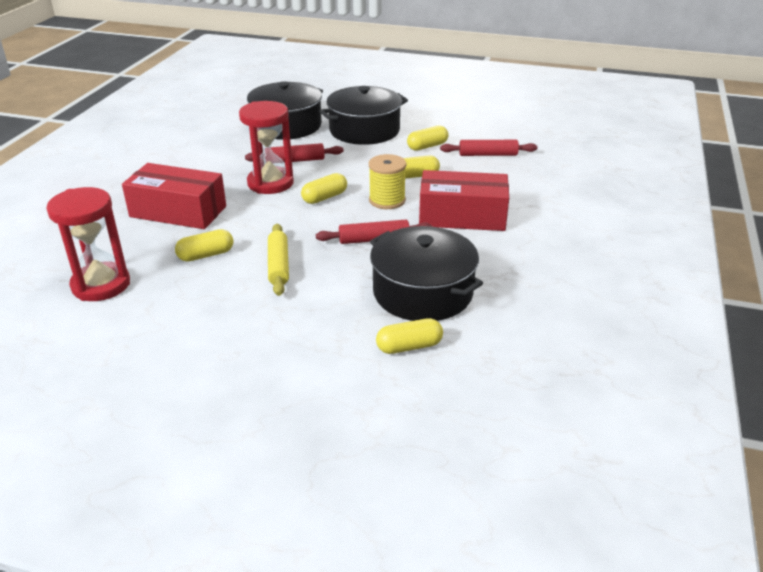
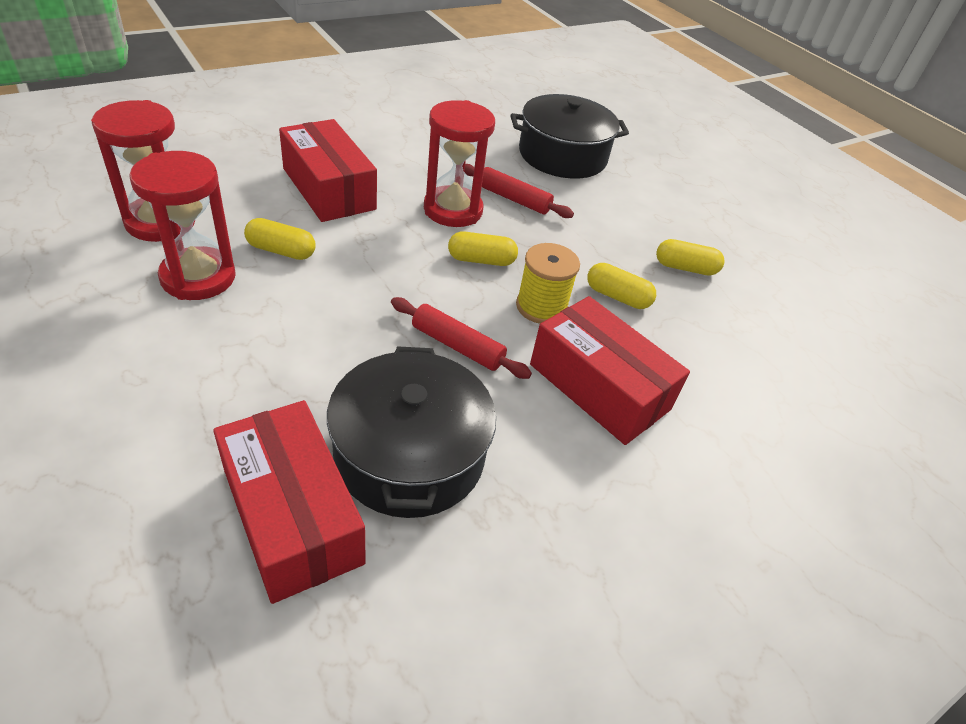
camera: 35 degrees right, 10 degrees up
yellow rolling pin [268,224,289,296] -> none
black pot [319,86,408,145] -> none
yellow capsule [376,318,443,354] -> red box [213,400,366,604]
red rolling pin [440,140,537,156] -> none
none -> red hourglass [129,151,236,300]

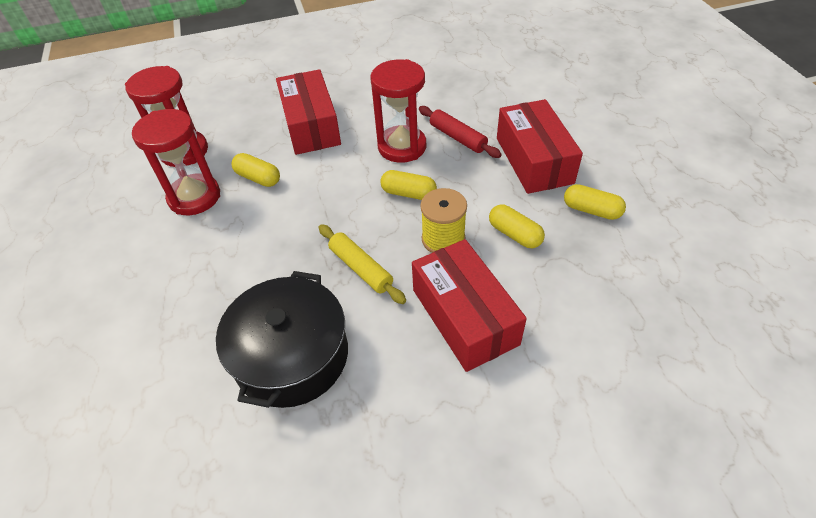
camera: 25 degrees right, 5 degrees up
red box [213,400,366,604] -> red box moved to [497,99,583,194]
red rolling pin [391,297,532,379] -> yellow rolling pin [319,224,406,304]
black pot [511,94,629,179] -> none

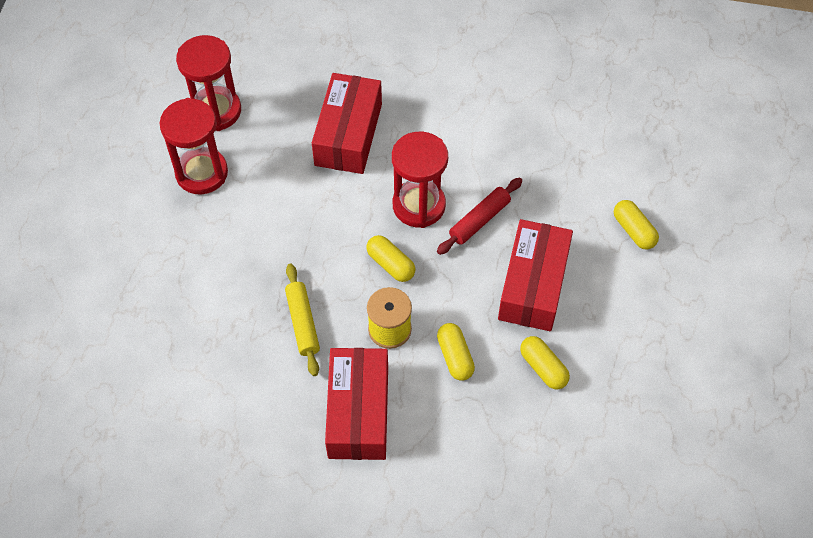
camera: 25 degrees right, 10 degrees up
black pot [216,271,348,408] -> none
yellow capsule [232,153,280,187] -> yellow capsule moved to [614,200,659,249]
red rolling pin [419,106,502,158] -> red rolling pin turned 60 degrees clockwise [437,178,522,255]

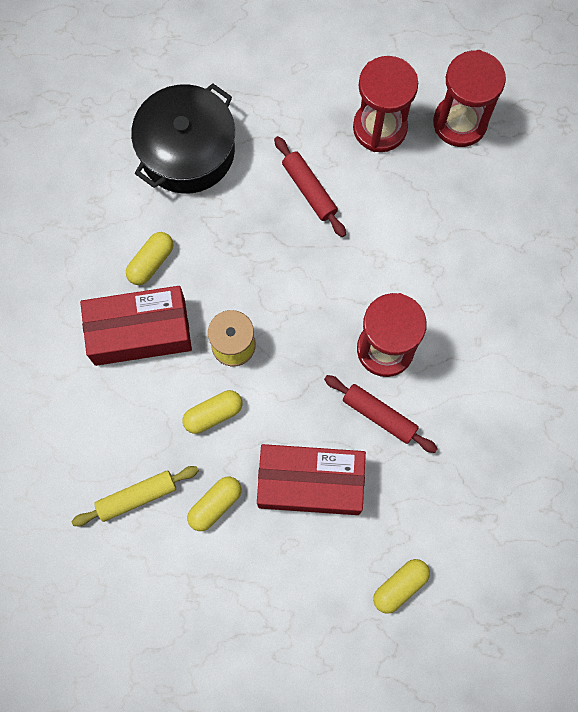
camera: 80 degrees right, 15 degrees up
yellow rolling pin [285,263,320,376] -> yellow rolling pin moved to [72,466,199,526]
red box [312,73,382,174] -> none
yellow capsule [367,235,415,282] -> yellow capsule moved to [126,232,173,285]
none -> black pot [131,83,235,194]
none -> red rolling pin [274,136,346,237]

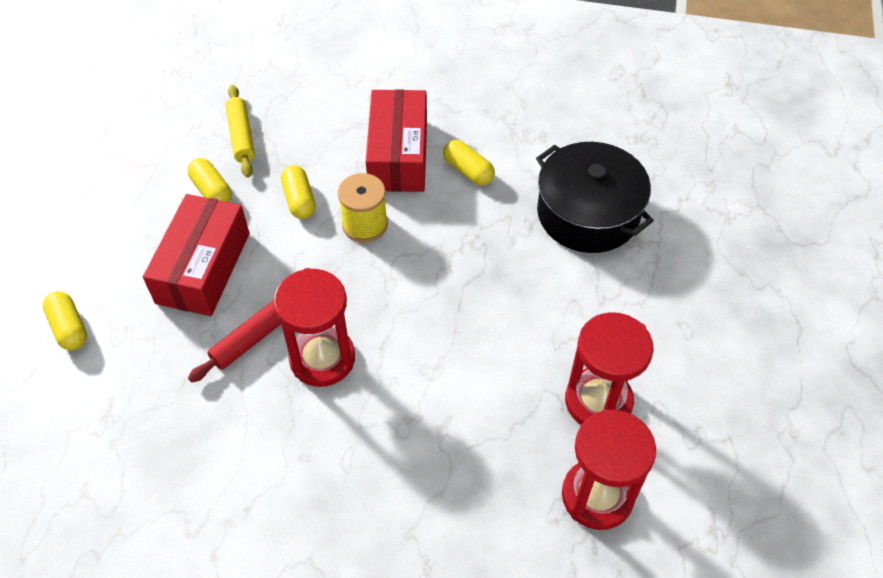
camera: 100 degrees right, 20 degrees down
red rolling pin [274,136,346,237] -> none

